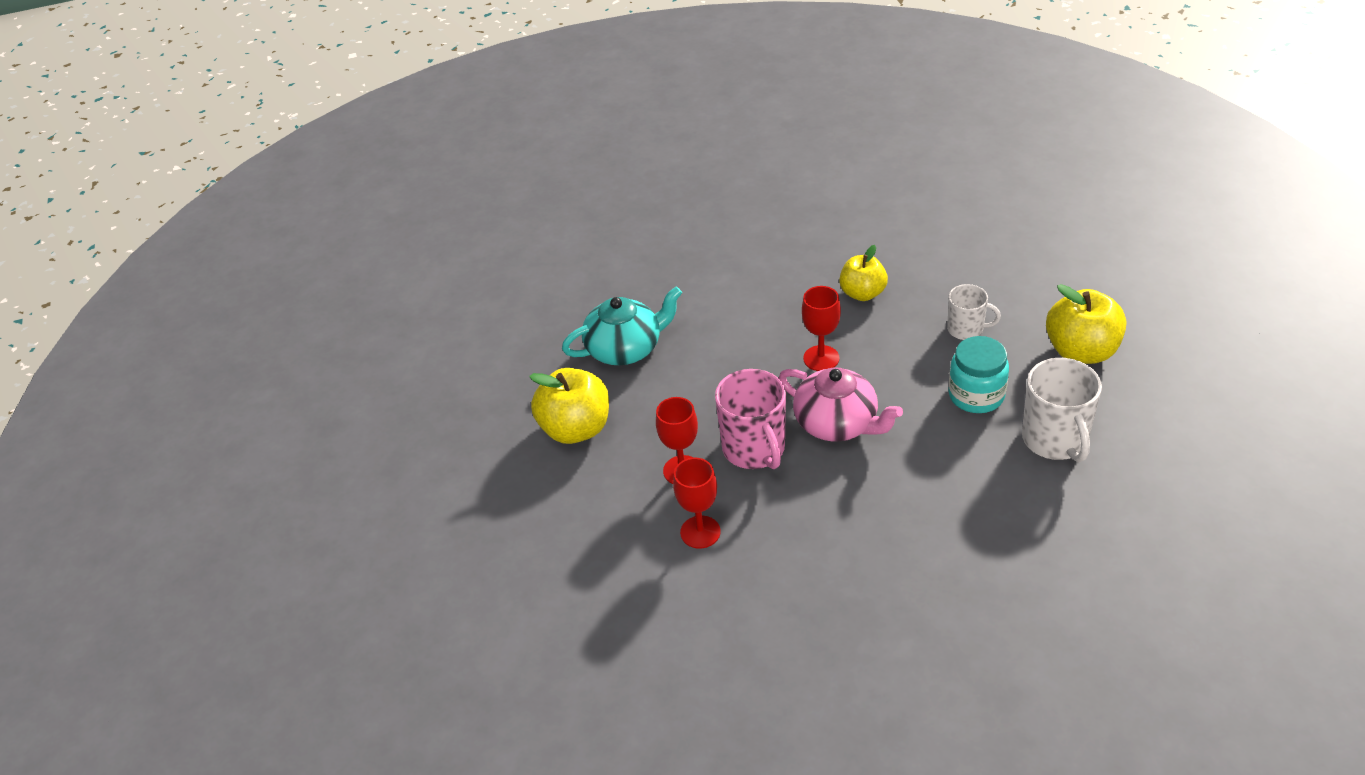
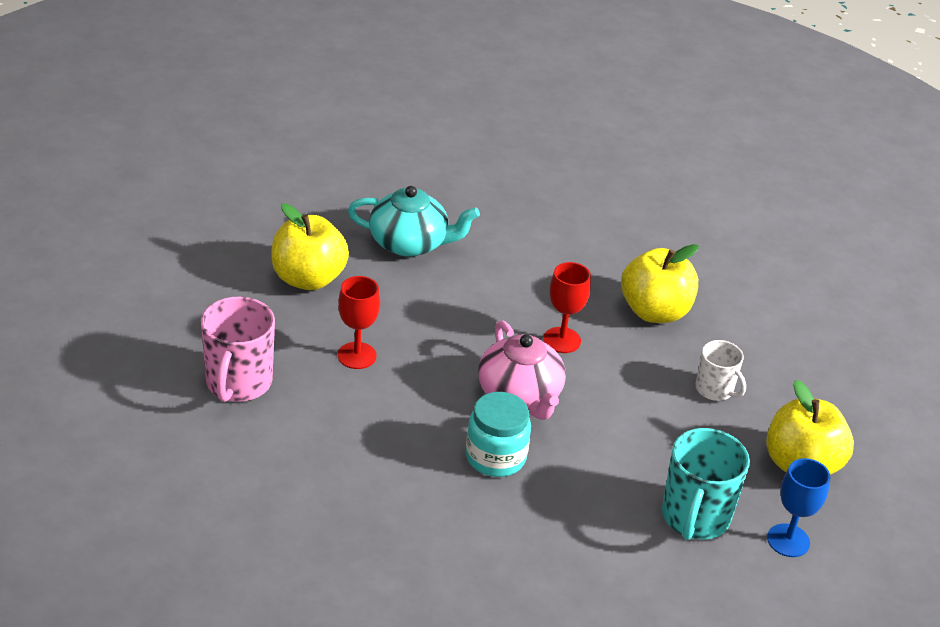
camera: 25 degrees right, 5 degrees down
red goblet [673,458,721,548] -> none
pink mug [715,369,786,469] -> pink mug moved to [201,296,275,402]
yellow apple [839,245,888,301] -> yellow apple [621,244,699,323], size x1.51
turquoise jar [948,336,1009,413] -> turquoise jar moved to [466,392,531,477]
white mug [1022,358,1102,462] -> turquoise mug [662,428,750,540]
none -> blue goblet [767,458,830,557]

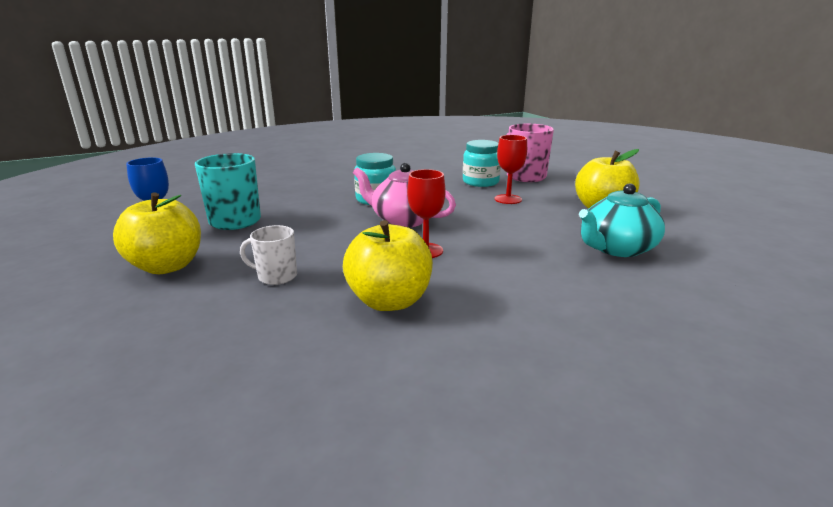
camera: 140 degrees right, 15 degrees down
none -> turquoise jar [463,140,501,187]

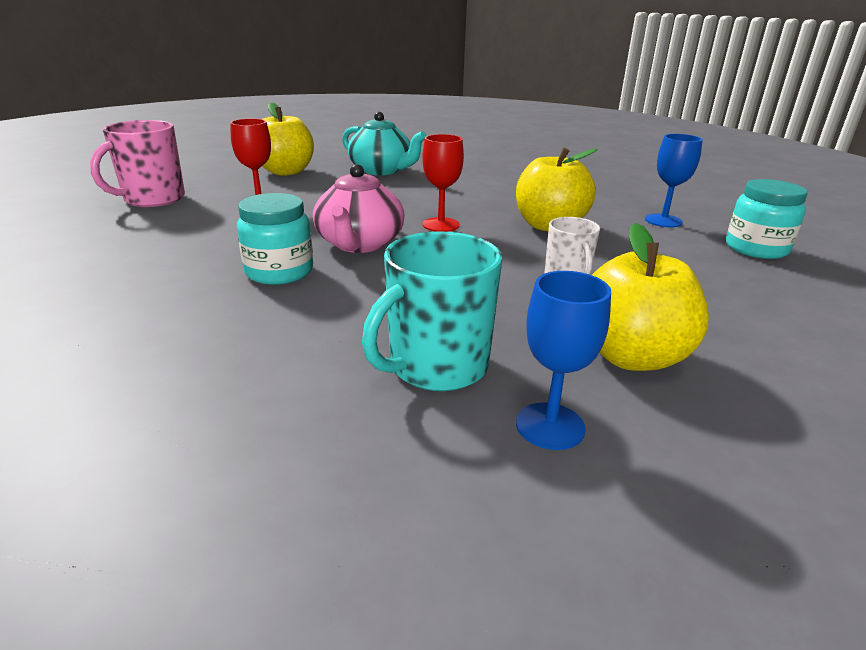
camera: 110 degrees left, 5 degrees up
turquoise jar [463,140,501,187] -> turquoise jar moved to [726,179,808,259]
none -> blue goblet [645,134,703,228]

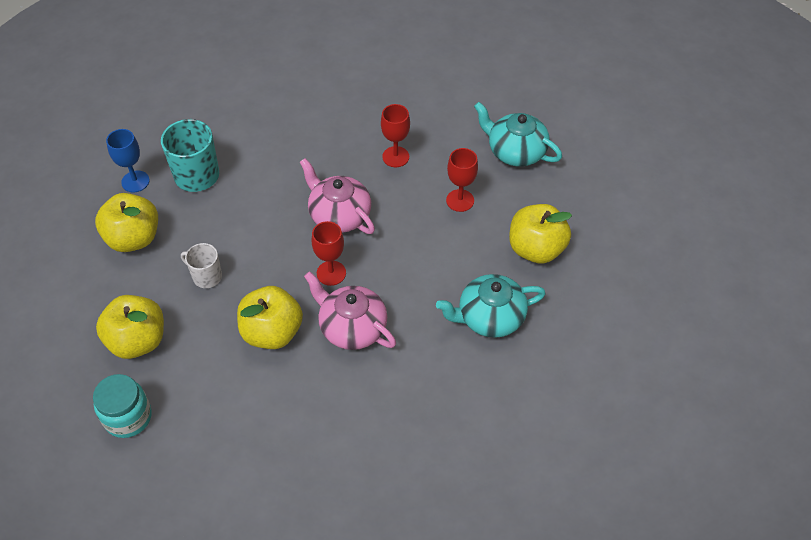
camera: 130 degrees right, 25 degrees up
pink mug [90,120,185,207] -> turquoise teapot [474,102,562,167]
turquoise jar [237,193,313,285] -> none
blue goblet [645,134,703,228] -> none
none -> yellow apple [96,295,164,359]
none -> pink teapot [304,271,396,350]
none -> red goblet [381,104,410,167]

